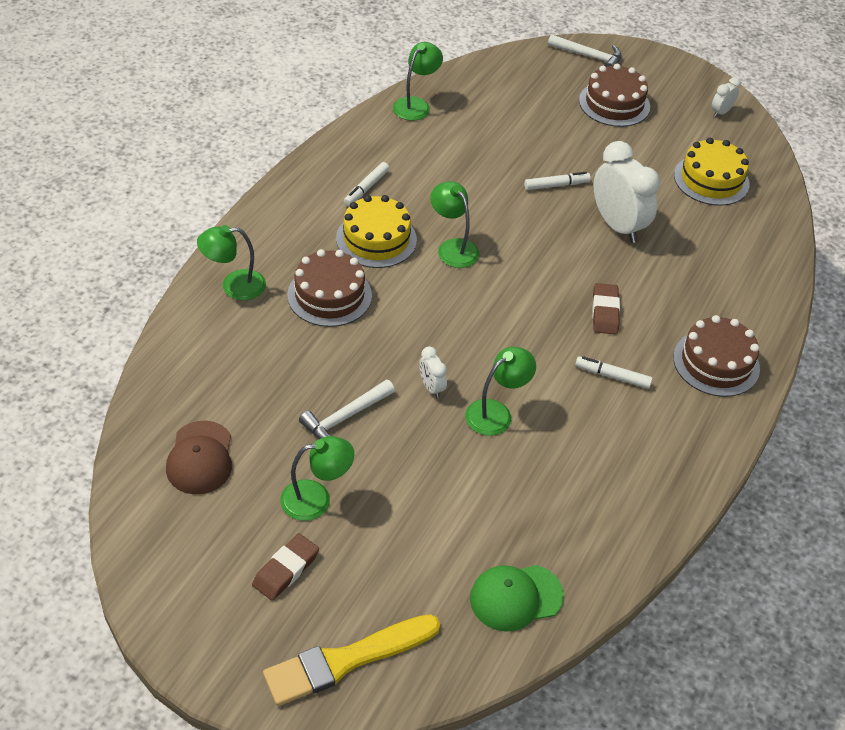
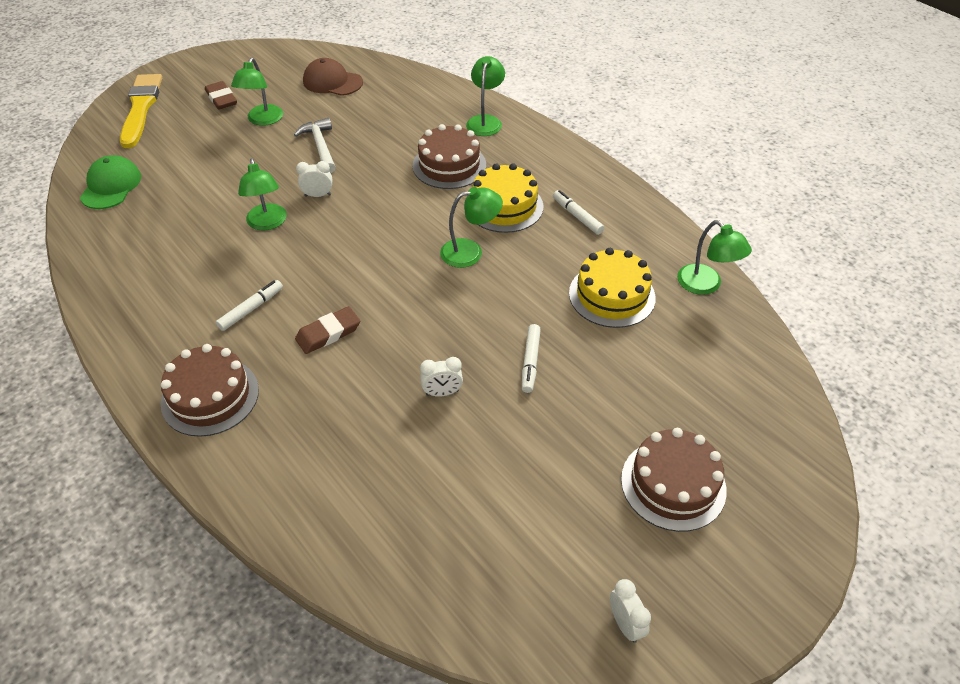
camera: 115 degrees right, 0 degrees up
white hammer [548,34,621,67] -> none
brown eraser [592,283,620,335] -> brown eraser turned 60 degrees counterclockwise [295,306,360,354]
white clock [594,141,660,243] -> white clock [420,357,463,397], size x0.46
yellow cake [674,138,749,206] -> yellow cake moved to [569,248,656,328]

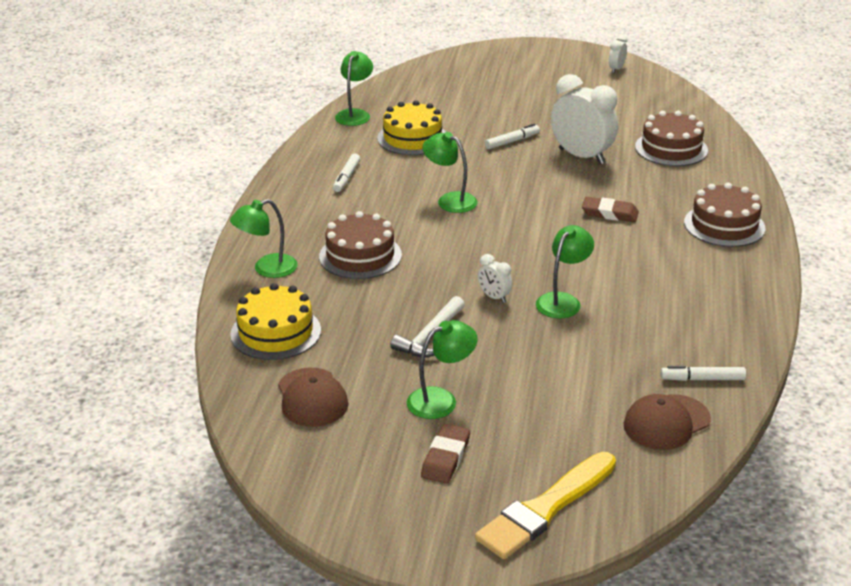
camera: 130 degrees left, 15 degrees down
green cap [80,155,141,209] -> brown cap [624,394,711,450]
white marker [216,280,283,331] -> white marker moved to [661,366,746,381]
white clock [420,357,463,397] -> white clock [551,74,618,165], size x2.16
yellow cake [473,163,544,233] -> yellow cake moved to [230,283,321,360]
brown cake [621,428,727,532] -> brown cake moved to [635,111,708,166]

